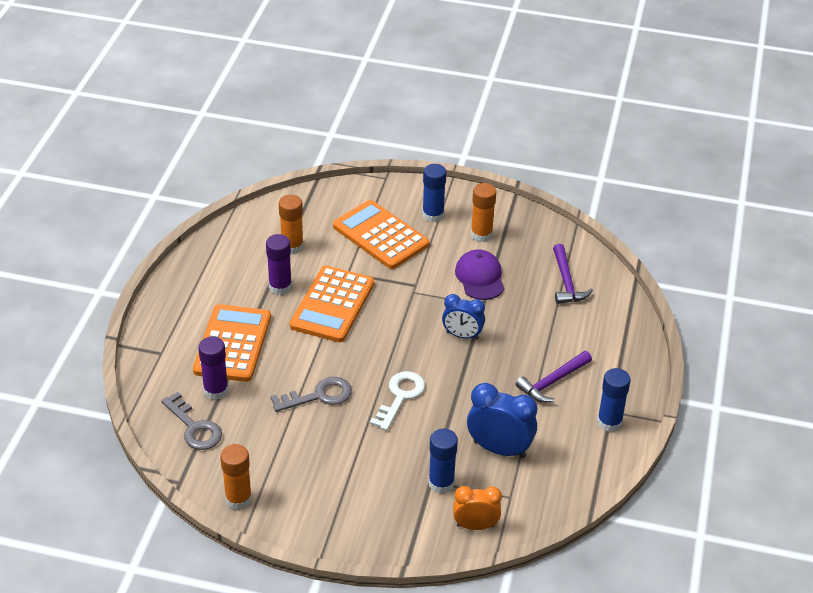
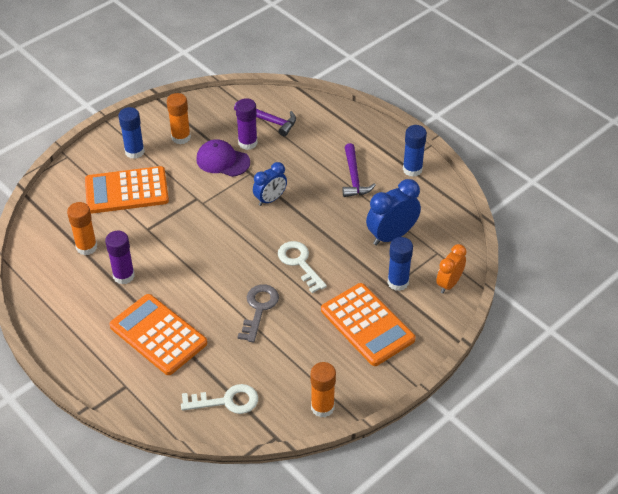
camera: 55 degrees left, 5 degrees up
grey key [161,392,222,450] -> white key [181,384,258,414]
purple glue stick [198,337,229,400] -> purple glue stick moved to [236,98,258,150]
orange calculator [290,266,374,342] -> orange calculator moved to [321,283,416,366]

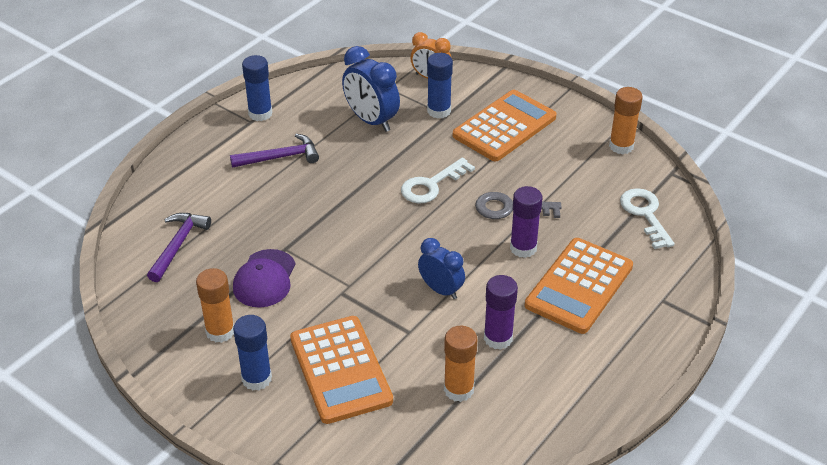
camera: 100 degrees left, 5 degrees down
purple glue stick [236,98,258,150] -> purple glue stick moved to [510,186,542,258]
blue clock [253,162,287,206] -> blue clock moved to [418,238,465,299]

